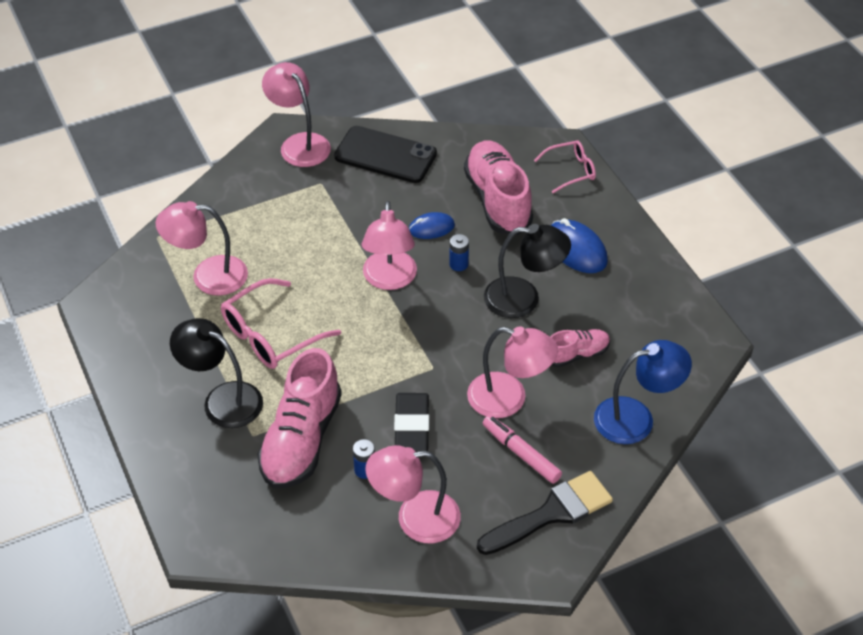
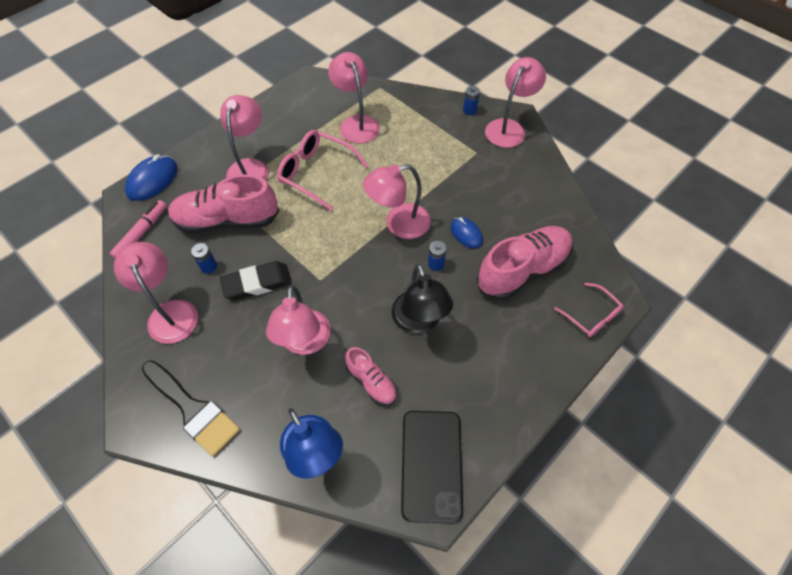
camera: 70 degrees right, 10 degrees up
black lamp [170,318,263,428] -> pink lamp [220,95,269,181]
black phone [334,126,437,183] -> black phone moved to [401,411,463,524]
pink marker [483,415,562,484] -> pink marker moved to [110,200,167,258]
blue mouse [551,218,608,273] -> blue mouse moved to [125,154,177,201]
none -> blue battery [463,86,480,115]

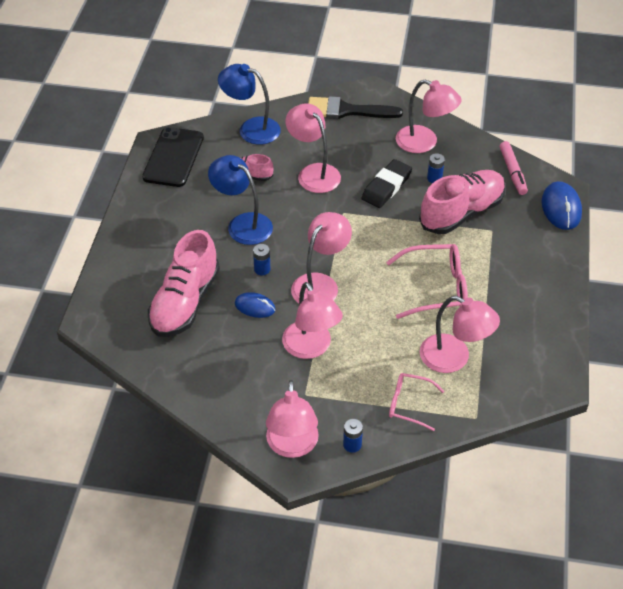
camera: 145 degrees right, 10 degrees down
pink lamp [220,95,269,181] -> pink lamp moved to [282,282,343,359]
black lamp [391,264,453,334] -> blue lamp [208,155,273,245]
black phone [401,411,463,524] -> black phone turned 45 degrees clockwise [142,127,204,187]
pink glasses [554,283,623,337] -> pink glasses moved to [389,373,444,431]

